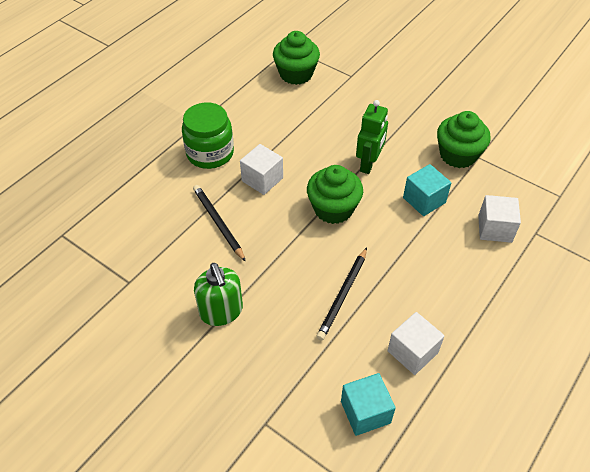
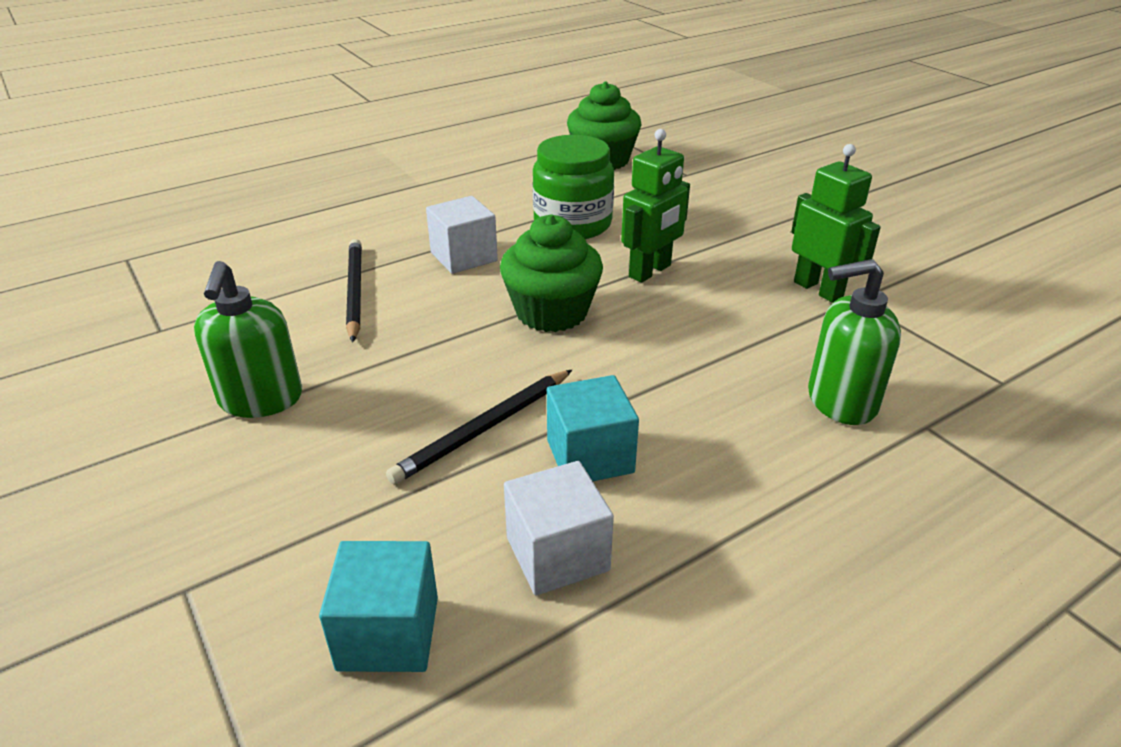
camera: 20 degrees right, 15 degrees down
green jar [182,103,234,169] -> green jar moved to [533,135,614,239]
turquoise cube [403,164,451,216] -> turquoise cube moved to [547,375,639,481]
green cupcake [437,111,491,168] -> green robot [791,144,881,302]
white cube [478,195,521,243] -> green soap dispenser [808,259,901,425]

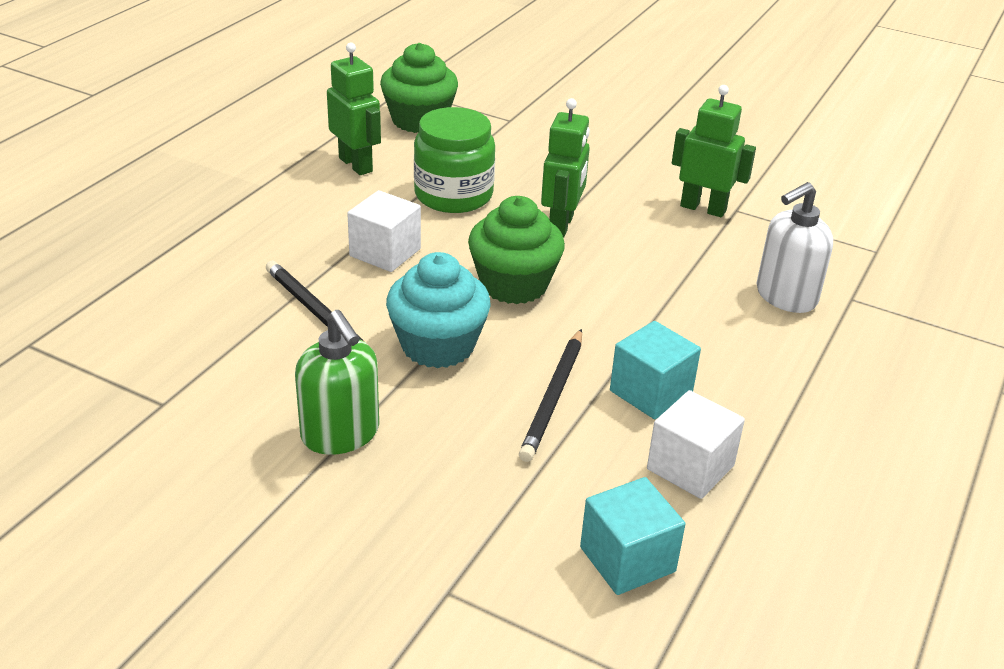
camera: 30 degrees left, 0 degrees up
green soap dispenser [808,259,901,425] -> white soap dispenser [757,182,833,313]
none -> green robot [327,42,381,175]
none -> turquoise cupcake [386,252,491,368]

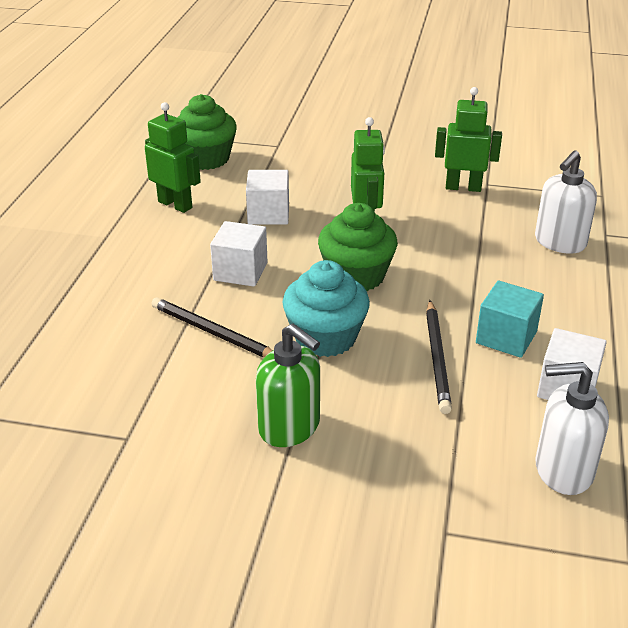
camera: 15 degrees left, 0 degrees up
green jar [414,107,495,213] -> white cube [246,170,289,225]
turquoise cube [580,477,685,595] -> white soap dispenser [535,362,609,495]

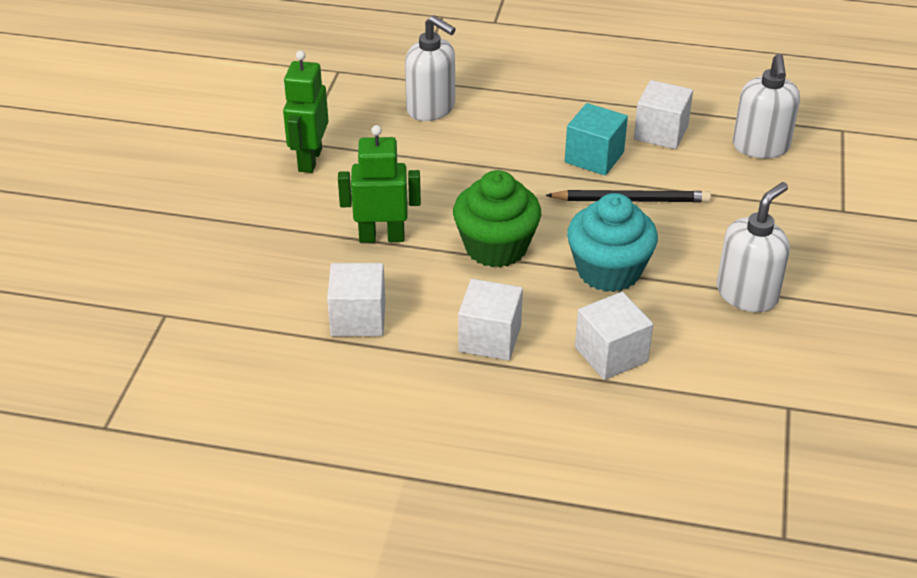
camera: 90 degrees left, 5 degrees up
green robot [145,102,201,213] -> none
black pencil [151,297,273,357] -> white cube [575,292,653,380]
green cupcake [177,94,237,170] -> none
green soap dispenser [256,324,320,447] -> white soap dispenser [717,182,790,312]

